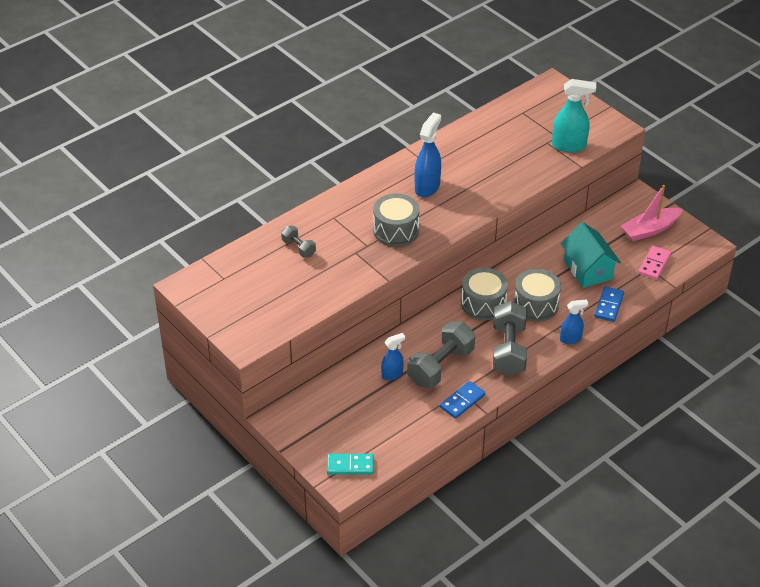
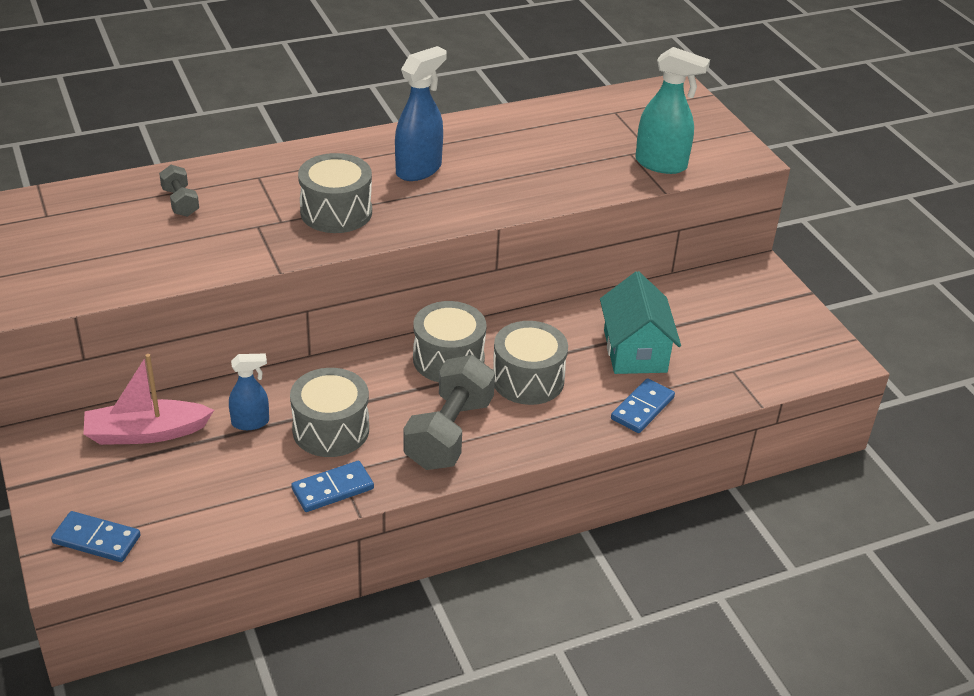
camera: 15 degrees right, 5 degrees down
turquoise domino [327,454,374,475] -> blue domino [51,511,141,562]
grey dumbbell [407,321,475,388] -> grey drum [290,368,369,457]
blue spray bottle [560,299,588,344] -> none
pink boat [621,185,683,241] -> pink boat moved to [84,354,214,445]
pink domino [638,246,671,280] -> none

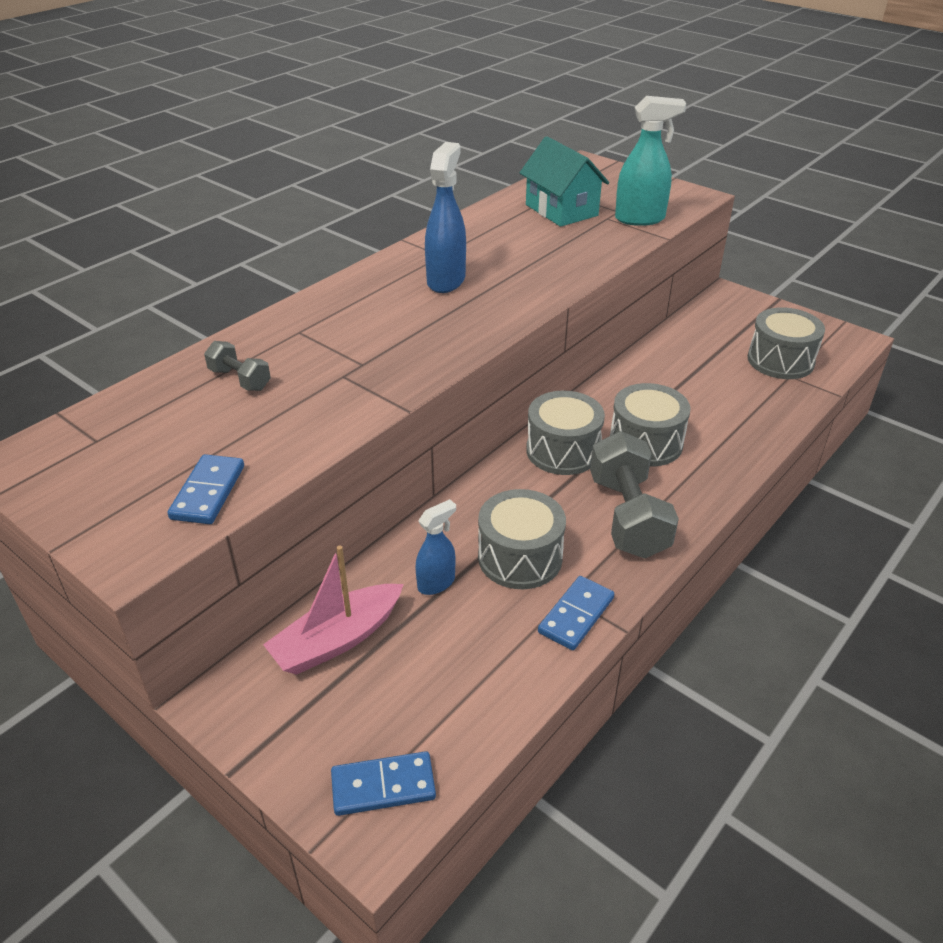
camera: 25 degrees left, 0 degrees up
grey drum [298,153,372,233] -> grey drum moved to [748,307,825,379]
turquoise house [600,271,681,374] -> turquoise house moved to [520,136,609,227]
blue domino [611,378,675,433] -> blue domino moved to [168,454,244,524]

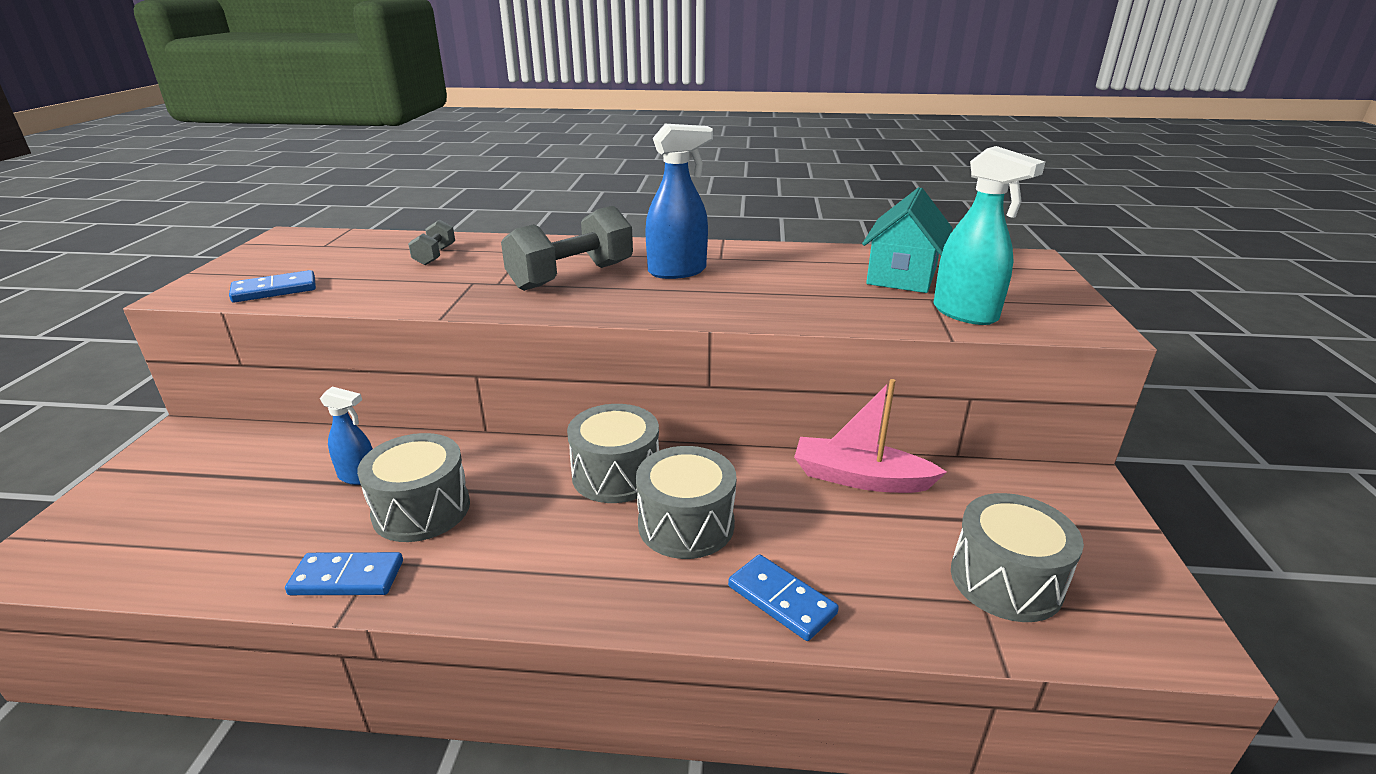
camera: 55 degrees right, 10 degrees down
pink boat [263,545,404,675] -> pink boat moved to [794,379,947,493]
blue domino [331,751,436,816] -> blue domino moved to [728,554,839,641]
grey dumbbell [590,431,679,559] -> grey dumbbell moved to [501,206,633,291]

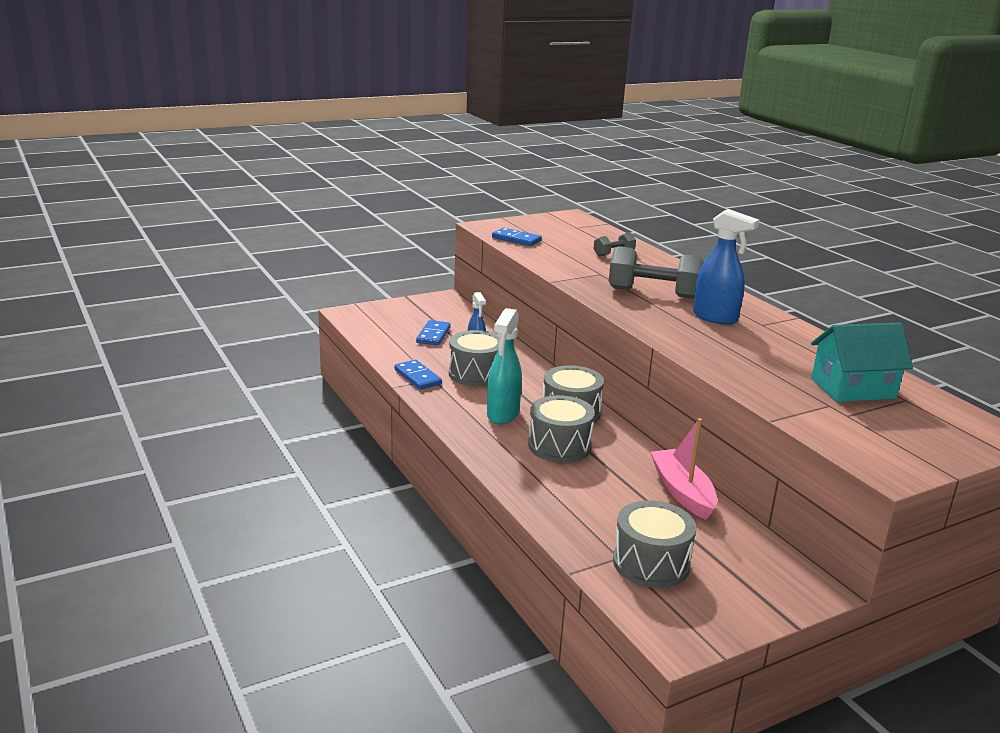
camera: 55 degrees right, 5 degrees down
blue domino [728,554,839,641] -> blue domino moved to [416,320,451,345]
turquoise spray bottle [933,146,1045,325] -> turquoise spray bottle moved to [487,308,522,424]

